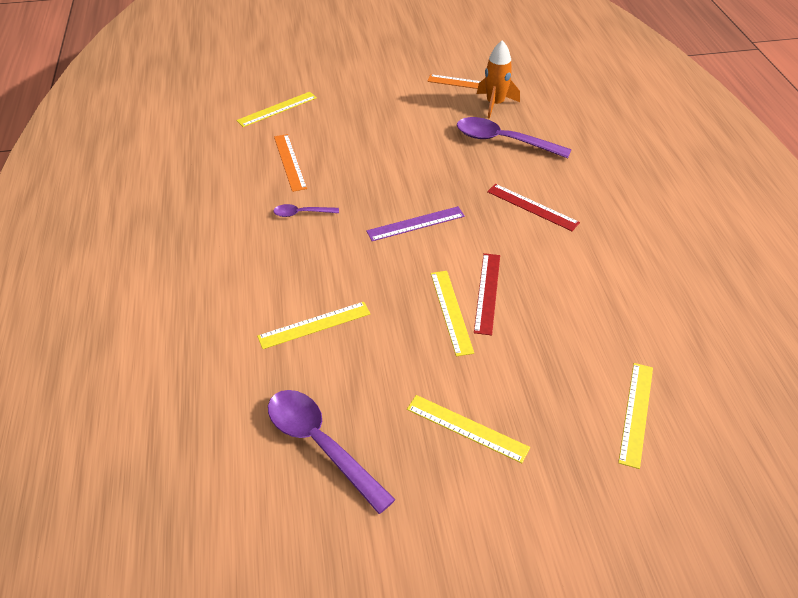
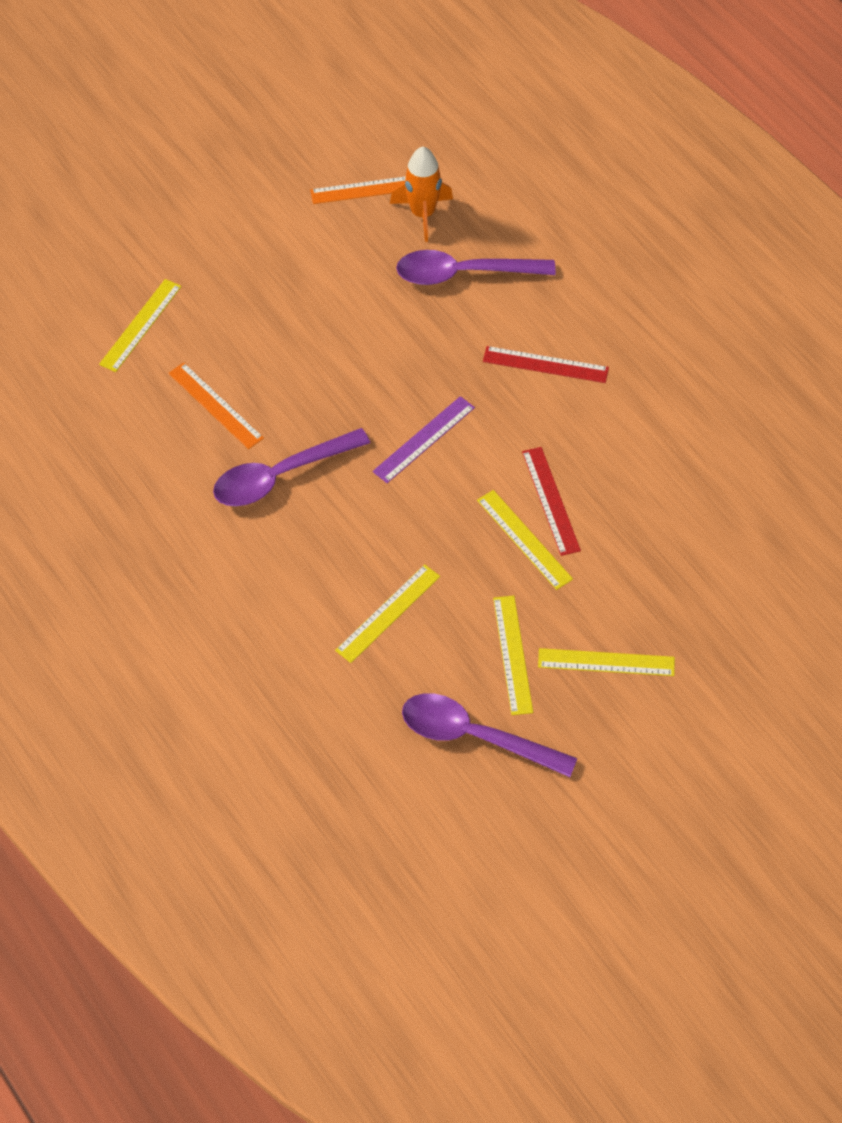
camera: 25 degrees left, 10 degrees up
purple spoon [273,204,339,217] -> purple spoon [213,428,370,506], size x1.99
yellow ruler [618,363,653,469] -> yellow ruler moved to [493,596,533,715]

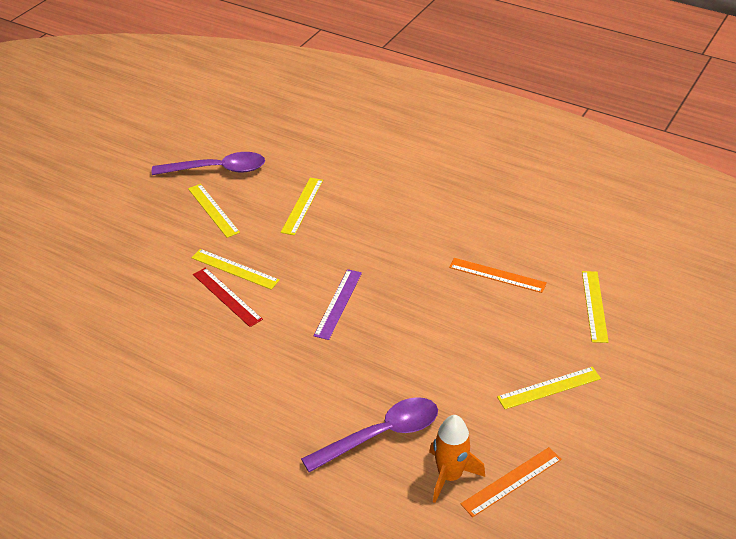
camera: 155 degrees right, 15 degrees down
purple spoon [213,428,370,506] -> none
red ruler [483,346,609,383] -> none
yellow ruler [538,648,675,676] -> yellow ruler moved to [497,367,601,409]

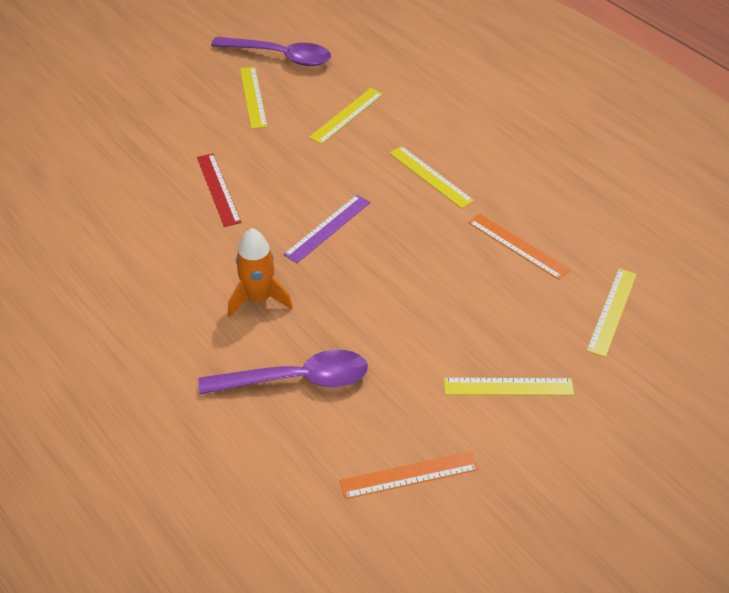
camera: 20 degrees right, 5 degrees up
yellow ruler [191,249,280,290] -> yellow ruler moved to [389,146,474,209]
orange rocket [429,415,485,503] -> orange rocket moved to [228,228,293,317]

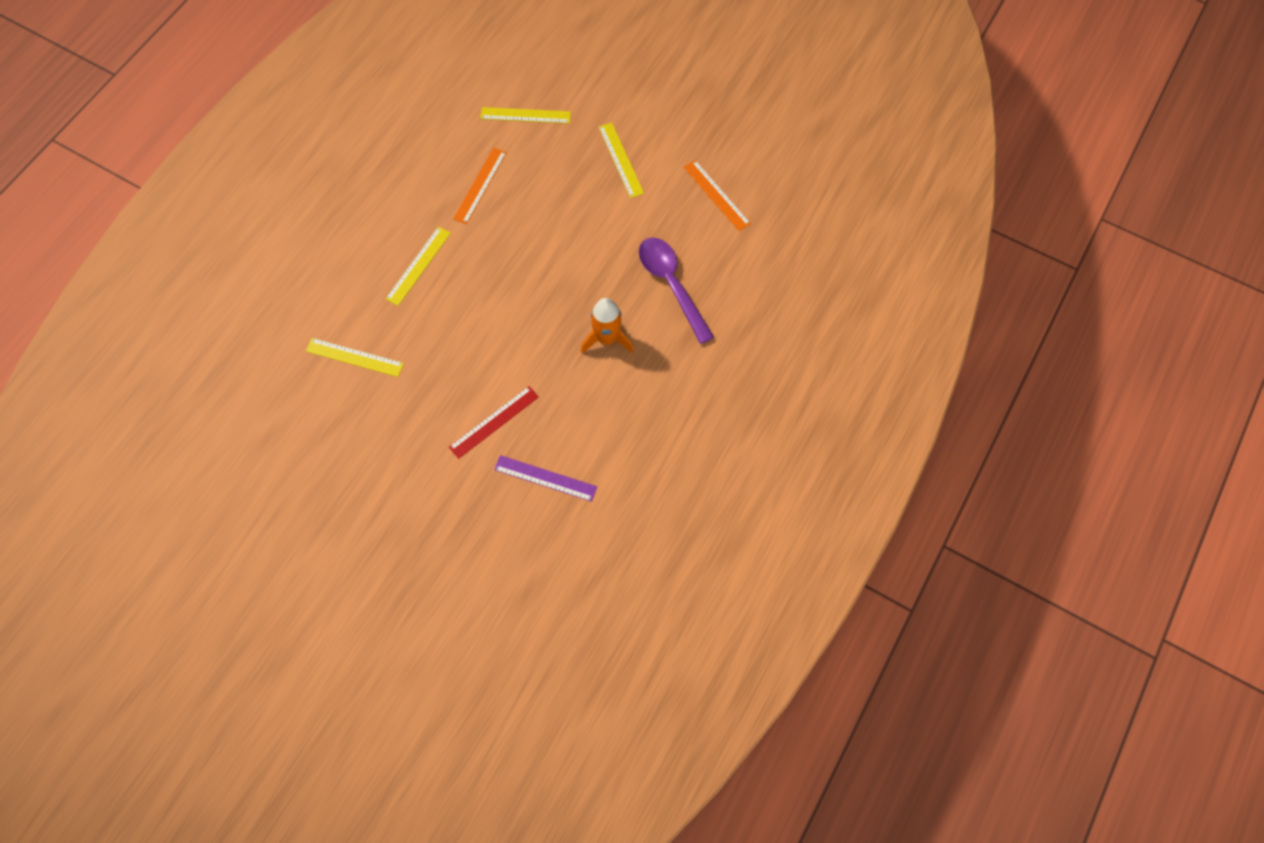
camera: 110 degrees left, 20 degrees up
purple spoon [211,37,331,66] -> none
yellow ruler [240,67,268,129] -> none
purple ruler [283,195,370,263] -> purple ruler moved to [494,455,597,502]

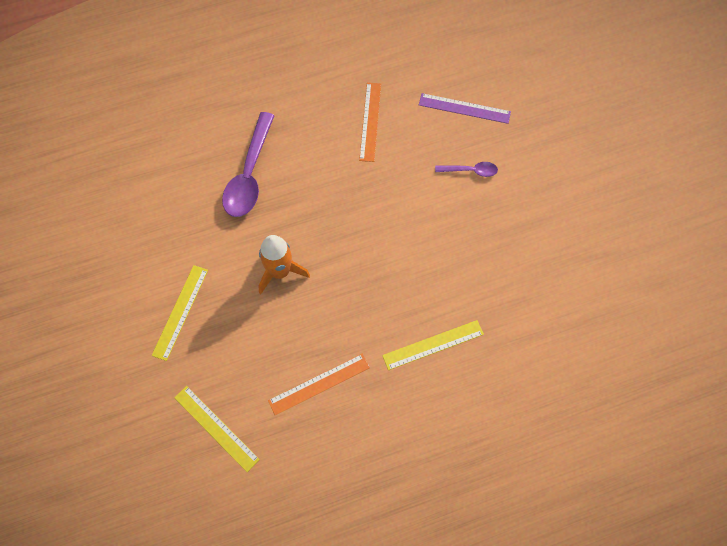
camera: 140 degrees left, 0 degrees up
yellow ruler [306,338,404,377] -> none
red ruler [449,386,539,459] -> purple spoon [435,162,498,177]
purple ruler [494,455,597,502] -> purple ruler turned 45 degrees counterclockwise [419,93,511,124]
orange rocket [581,298,634,353] -> orange rocket moved to [258,235,310,294]
orange ruler [684,160,751,231] -> orange ruler moved to [359,82,381,162]

